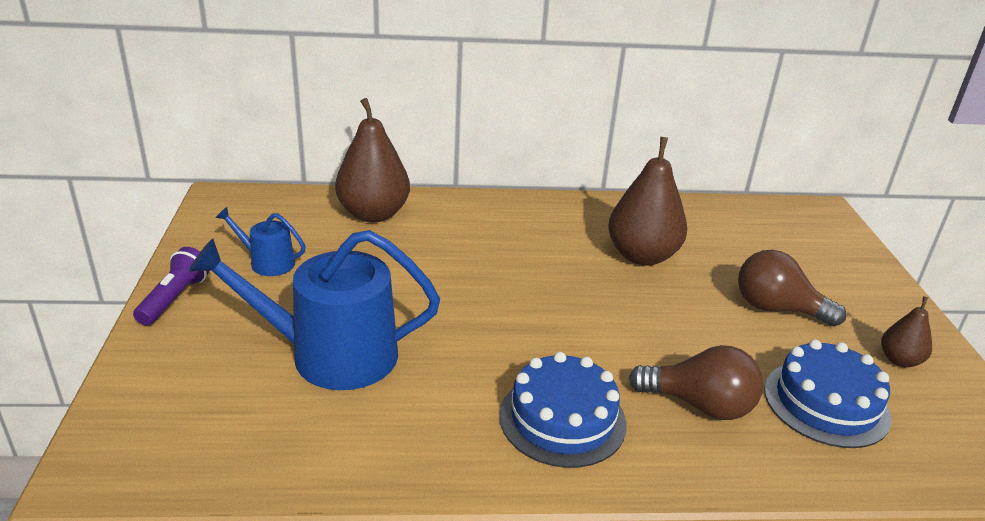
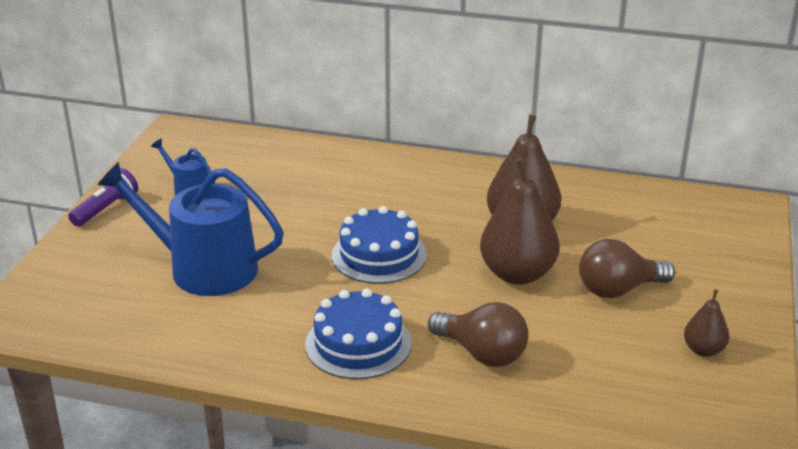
camera: 20 degrees right, 0 degrees up
brown pear [335,98,410,222] -> brown pear moved to [480,158,560,285]
brown light bulb [738,250,847,327] -> brown light bulb turned 60 degrees counterclockwise [579,239,675,298]
blue cake [764,339,891,448] -> blue cake moved to [332,206,427,284]

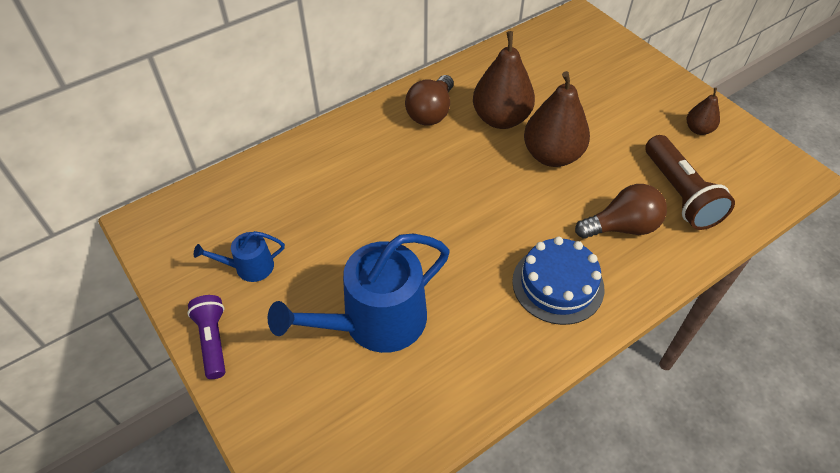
camera: 50 degrees left, 20 degrees up
blue cake [332,206,427,284] -> none
brown light bulb [579,239,675,298] -> brown light bulb moved to [405,75,454,126]
none -> brown flashlight [645,135,735,230]

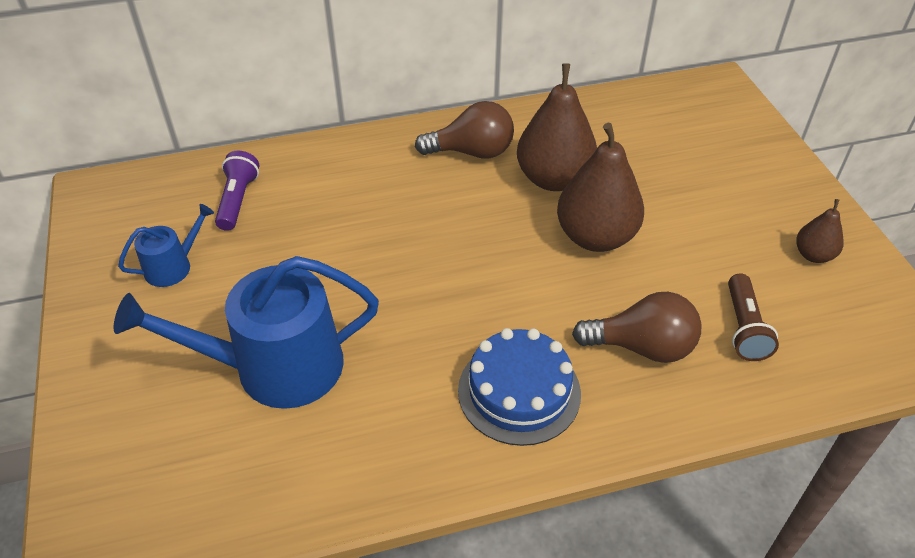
camera: 20 degrees right, 5 degrees down
purple flashlight [187,295,226,379] -> purple flashlight moved to [215,151,259,231]
blue watering can [194,231,285,282] -> blue watering can turned 135 degrees clockwise [118,204,214,287]
brown light bulb [405,75,454,126] -> brown light bulb turned 135 degrees counterclockwise [415,101,514,158]
brown flashlight [645,135,735,230] -> brown flashlight [728,274,779,361], size x0.64

